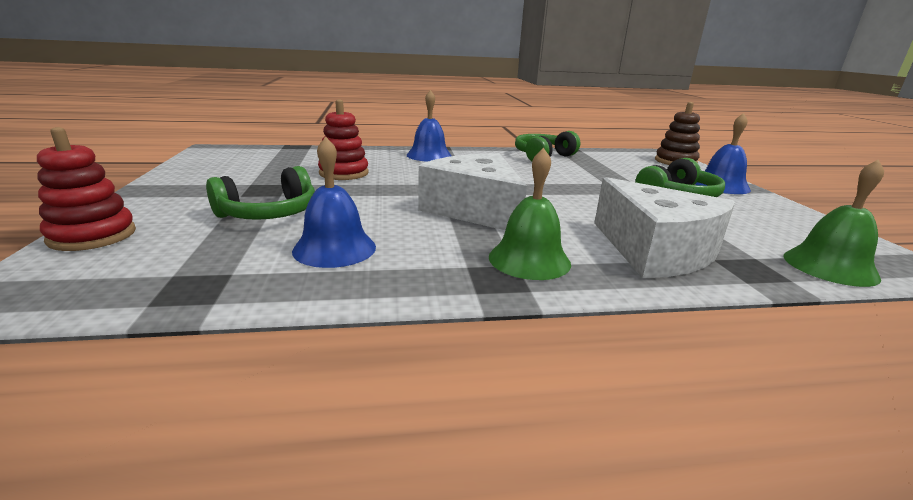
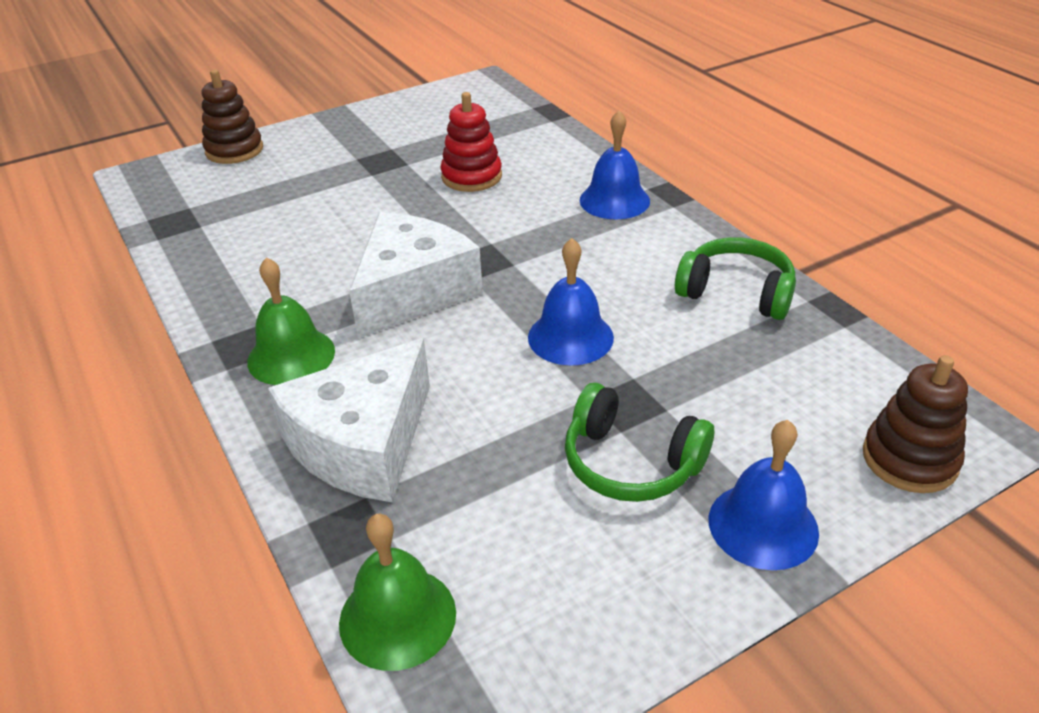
camera: 70 degrees right, 15 degrees up
red stacking toy [37,127,136,251] -> brown stacking toy [202,69,263,164]
green headphones [206,166,315,220] -> none
blue bell [292,136,376,268] -> blue bell moved to [528,238,614,366]

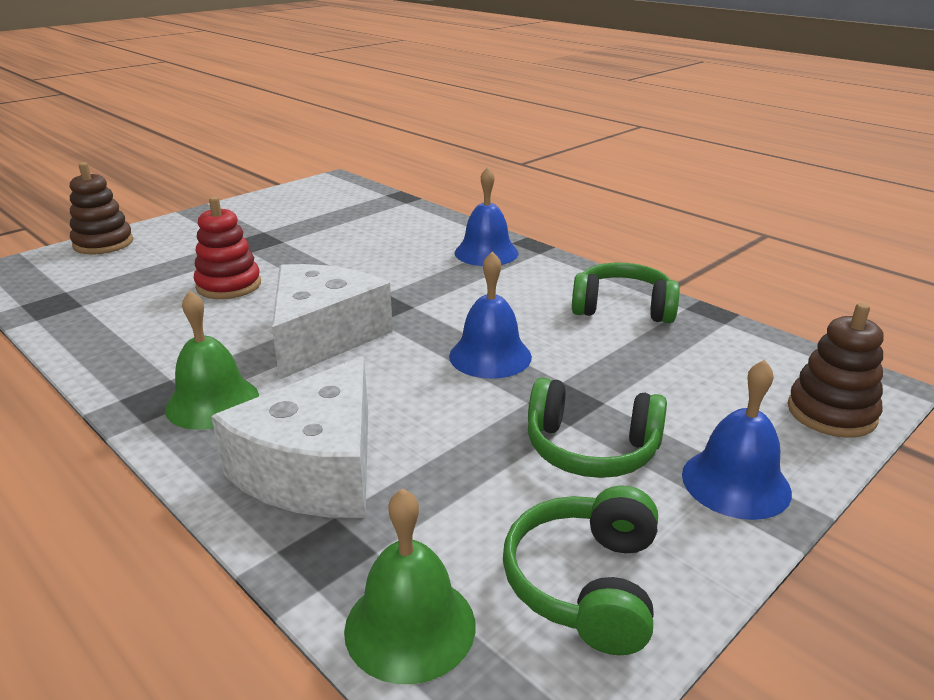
camera: 15 degrees left, 10 degrees down
red stacking toy [440,92,502,192] -> red stacking toy moved to [194,196,261,299]
none -> green headphones [503,485,658,655]

